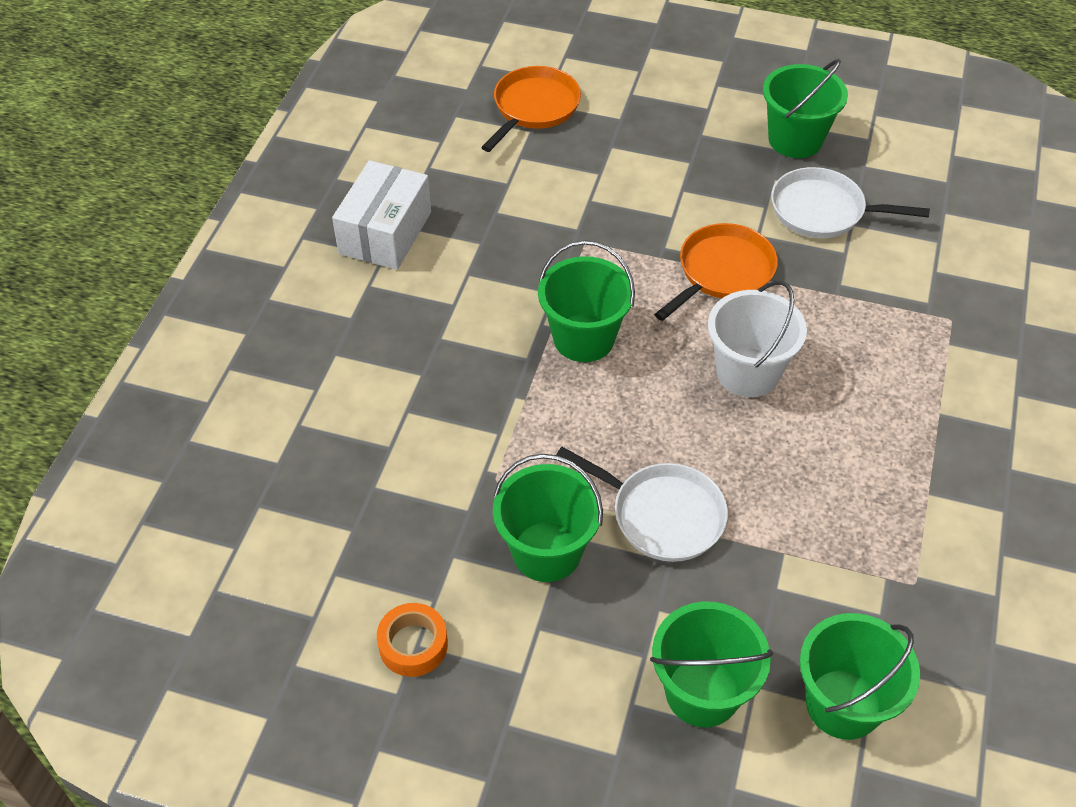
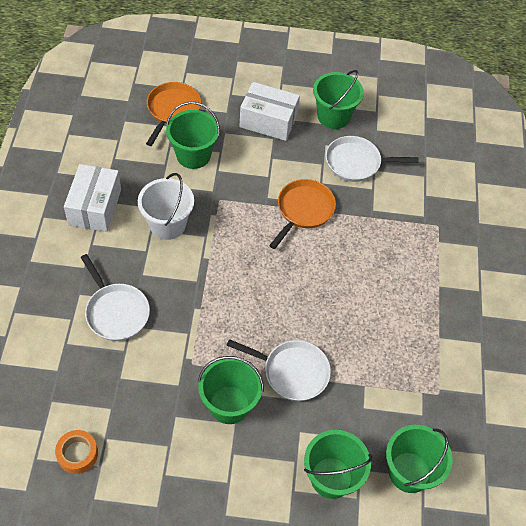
camera: 15 degrees left, 5 degrees up
orange tape [377,603,448,677] -> orange tape moved to [55,430,98,474]
green bucket [538,240,635,362] -> green bucket moved to [166,102,220,169]
white bucket [708,281,807,397] -> white bucket moved to [138,173,194,240]
none -> white pan [81,254,150,341]
none -> white box [239,82,300,141]

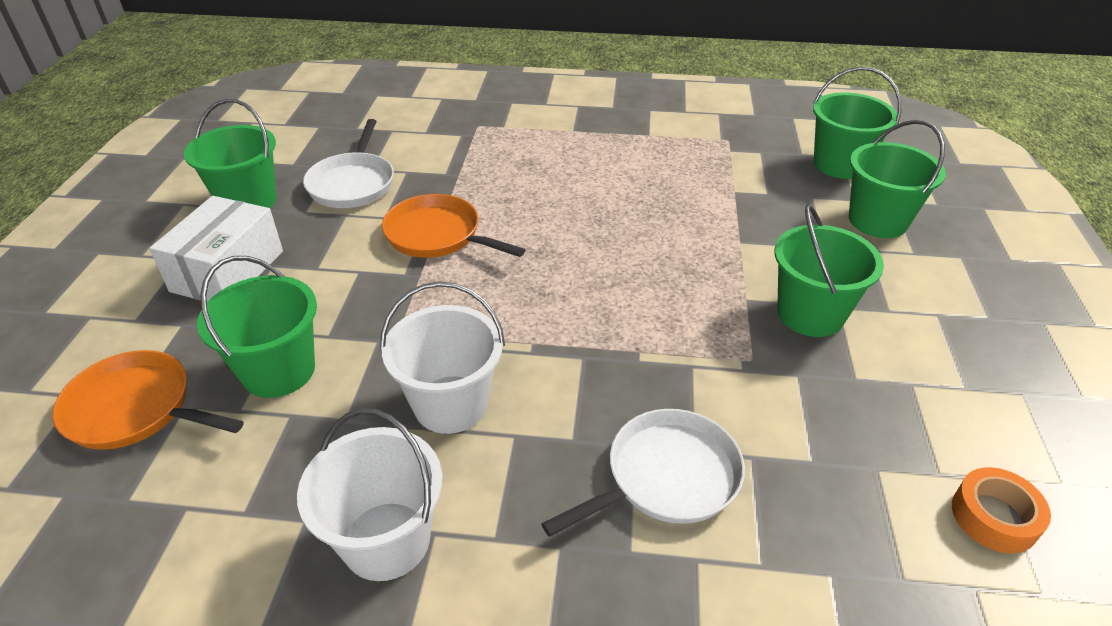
camera: 85 degrees left, 15 degrees down
white box [64,164,121,232] -> white bucket [297,408,442,581]
white pan [226,339,331,401] -> none

